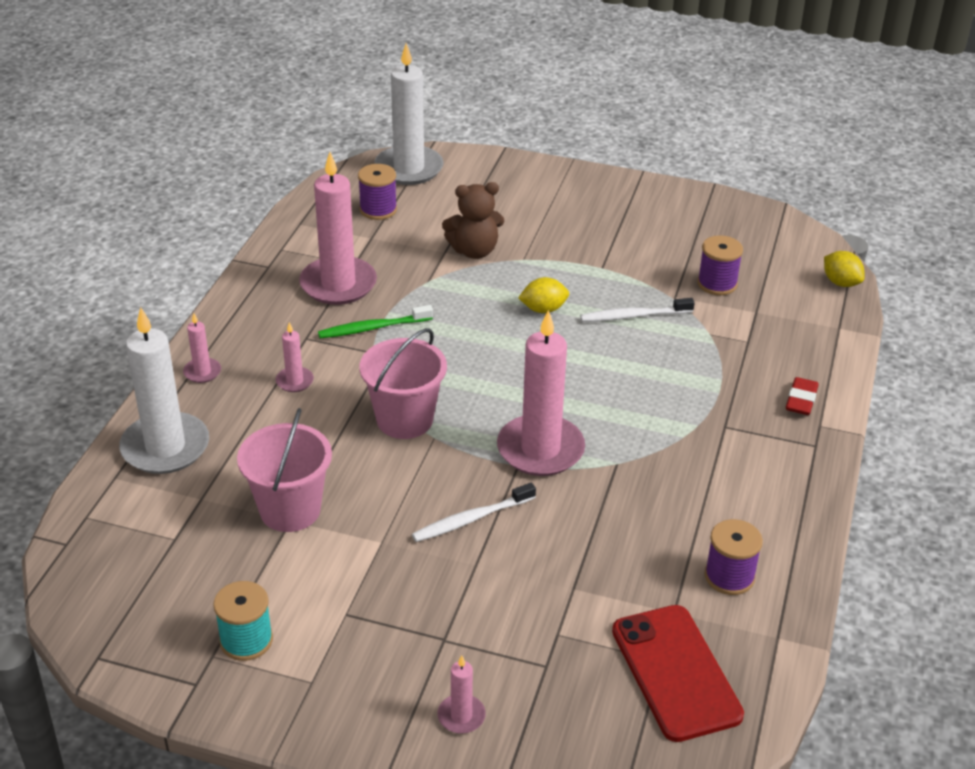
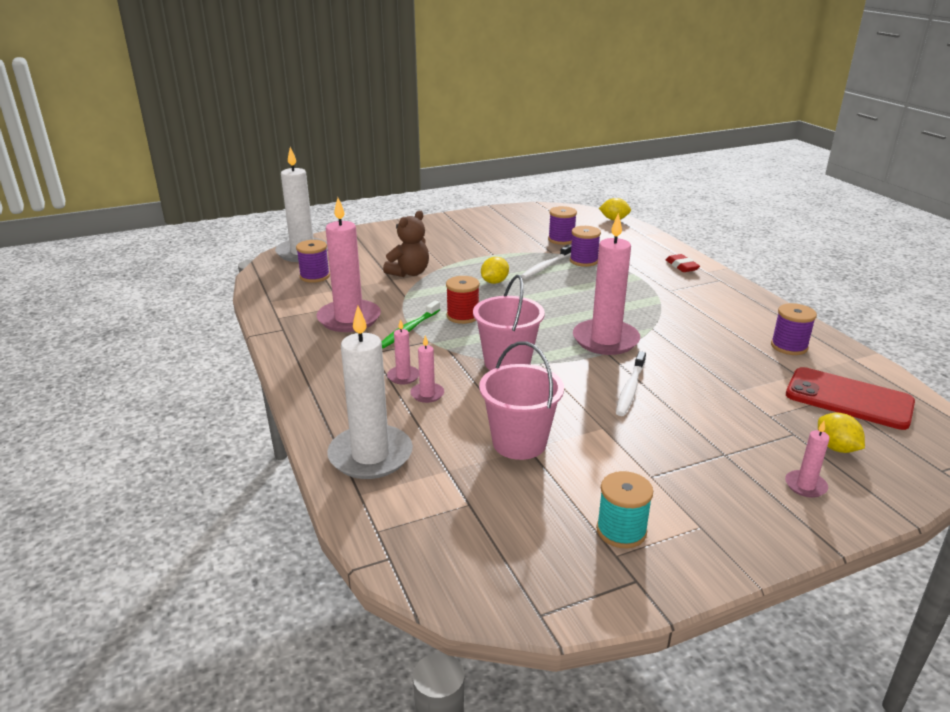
camera: 40 degrees left, 10 degrees down
pink candle [183,314,221,383] -> pink candle moved to [410,335,444,403]
none -> red spool [446,276,480,324]
none -> purple spool [570,226,601,267]
none -> yellow lemon [818,412,865,453]

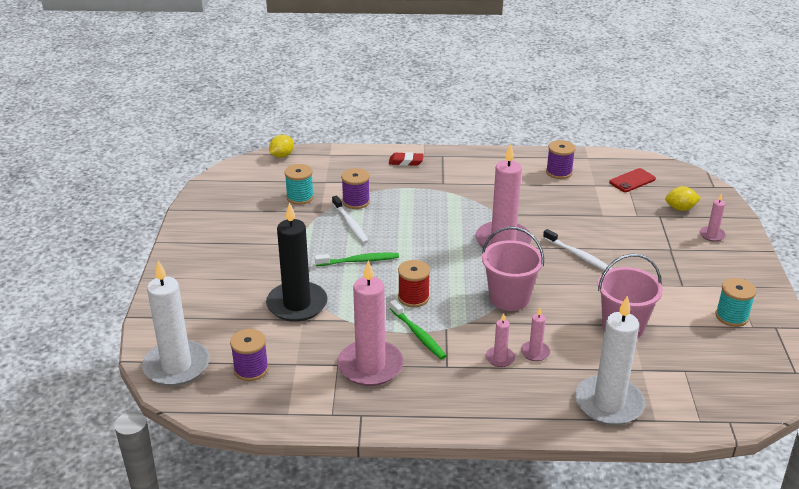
camera: 65 degrees left, 5 degrees up
brown teddy bear [383,210,429,277] -> black candle [266,202,328,322]
yellow lemon [481,257,509,284] -> green toothbrush [315,253,399,266]
purple spool [548,206,577,245] -> turquoise spool [284,164,314,205]
red phone [786,367,915,430] -> red phone [609,168,656,192], size x0.58

